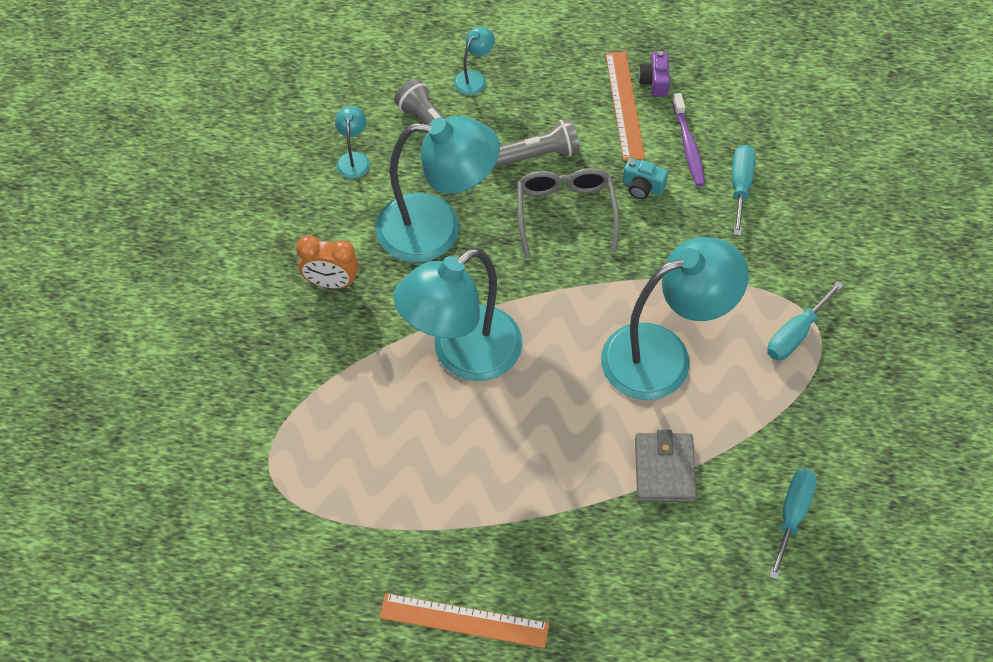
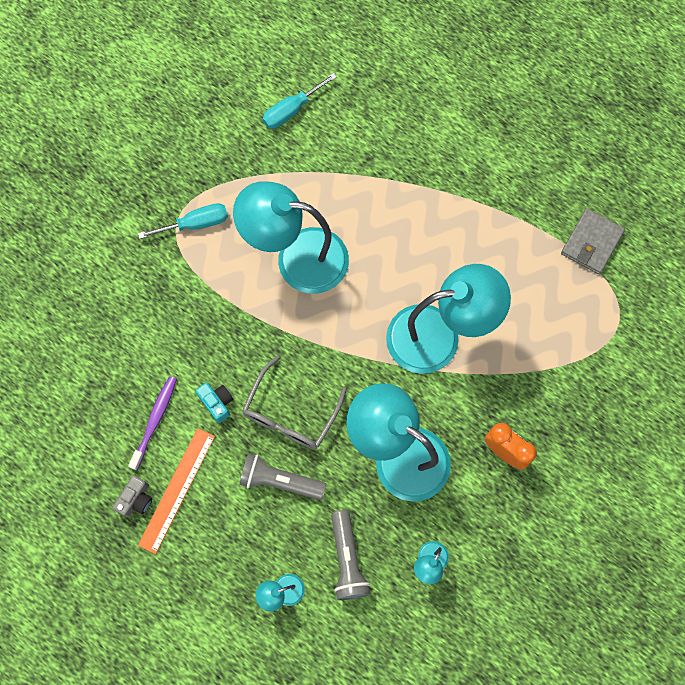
camera: 150 degrees left, 15 degrees up
orange ruler [379,593,549,648] -> none
grey wallet [635,430,697,502] -> grey wallet moved to [561,209,625,274]
purple camera [638,51,670,97] -> grey camera [113,475,152,517]
turquoise screwdriver [732,145,756,236] -> none

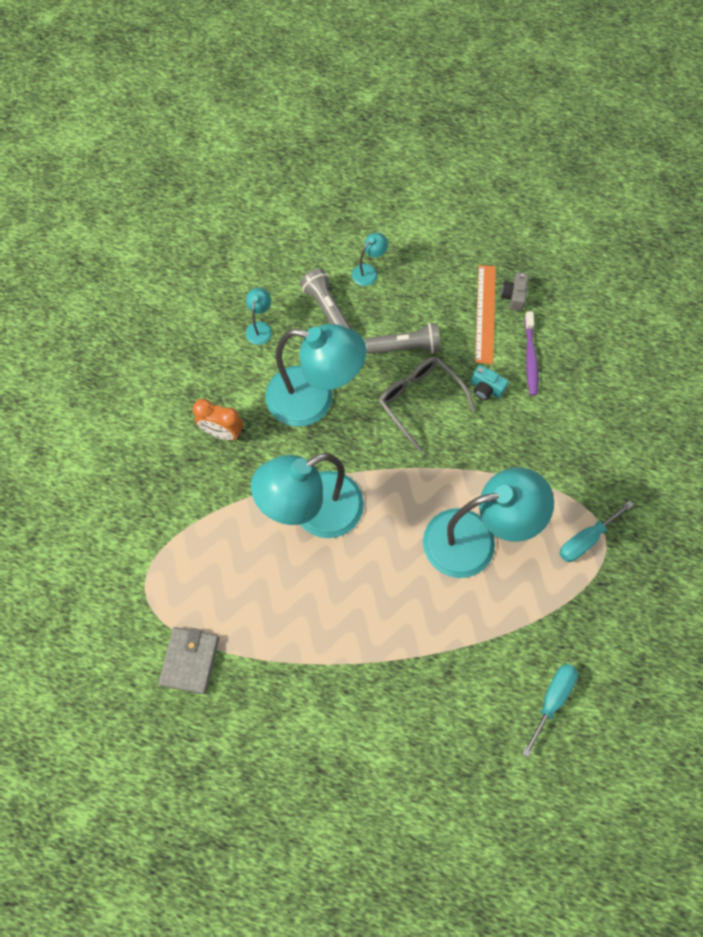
camera: 160 degrees right, 5 degrees down
grey glasses [242,356,347,449] -> grey glasses turned 45 degrees counterclockwise [379,357,476,453]

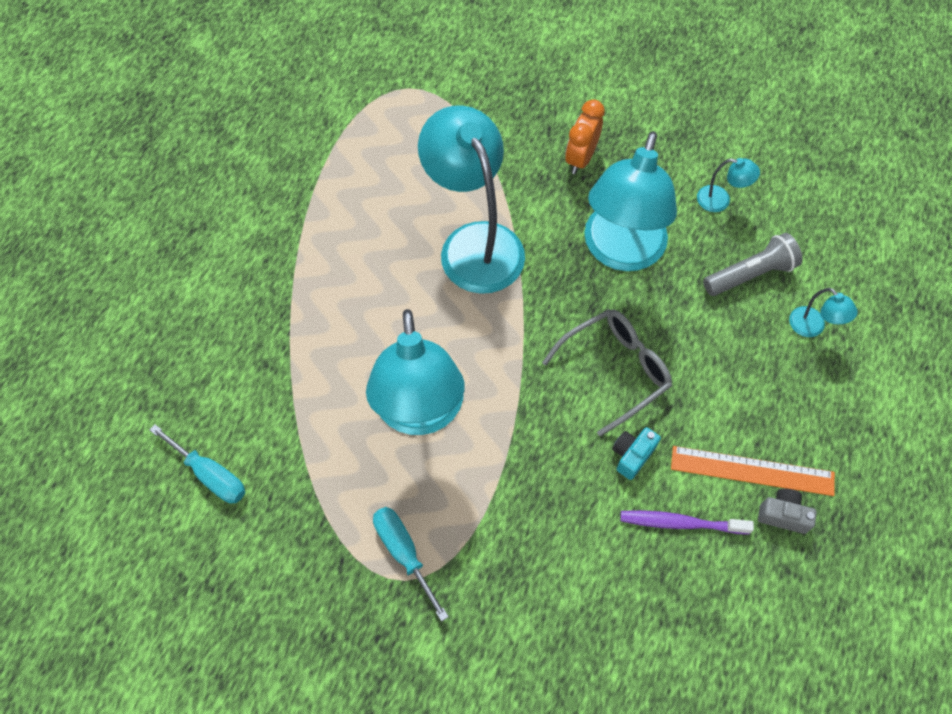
camera: 95 degrees right, 5 degrees down
grey wallet [158,627,219,694] -> none
grey flashlight [365,323,441,354] -> none

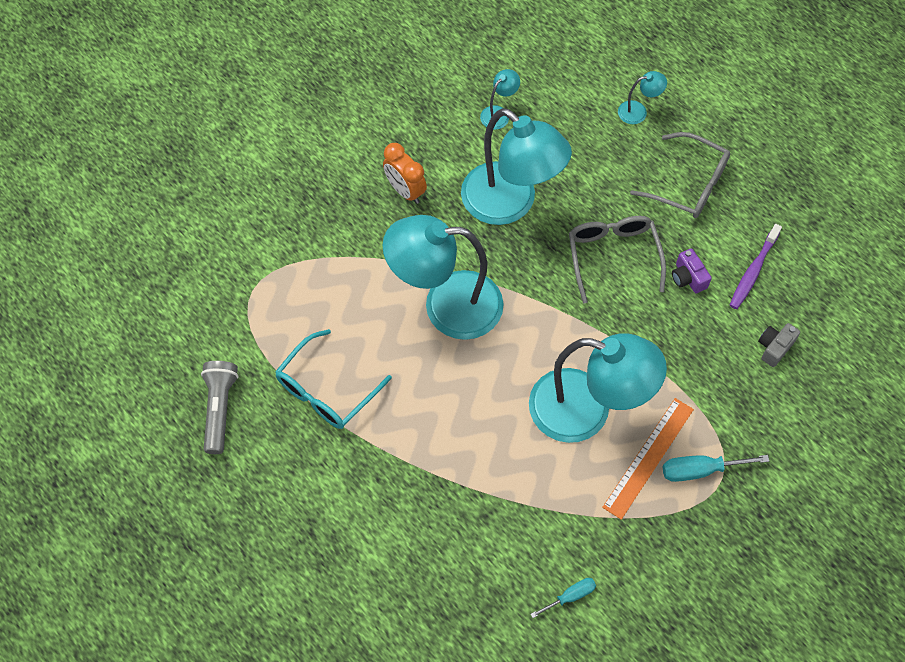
camera: 65 degrees left, 0 degrees up
turquoise screwdriver [150,424,246,503] -> turquoise screwdriver [531,578,596,618], size x0.65
turquoise camera [612,427,661,480] -> purple camera [672,248,712,293]
orange ruler [671,446,835,496] -> orange ruler moved to [602,398,694,520]
grey flashlight [703,233,802,296] -> grey flashlight moved to [201,361,239,454]
grey camera [758,488,817,534] -> grey camera moved to [758,323,800,367]
none -> turquoise glasses [275,329,392,429]
none -> grey glasses [630,132,730,218]

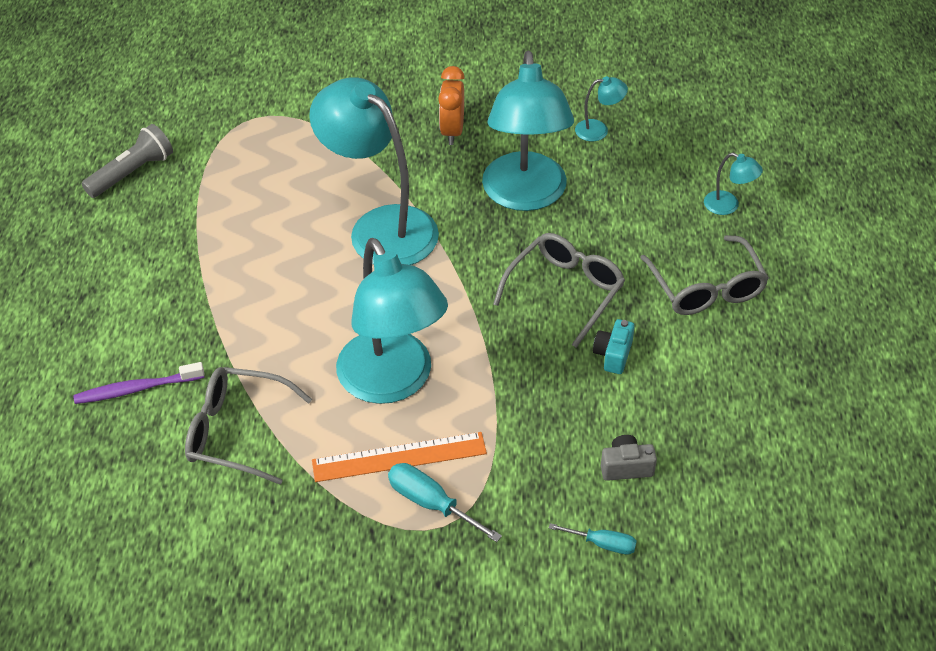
camera: 45 degrees right, 15 degrees down
turquoise glasses [275,329,392,429] -> none
turquoise screwdriver [531,578,596,618] -> turquoise screwdriver moved to [549,523,637,554]
purple camera [672,248,712,293] -> turquoise camera [593,319,635,374]
purple toothbrush [730,224,782,309] -> purple toothbrush moved to [73,362,205,404]
none -> grey glasses [185,367,312,485]

